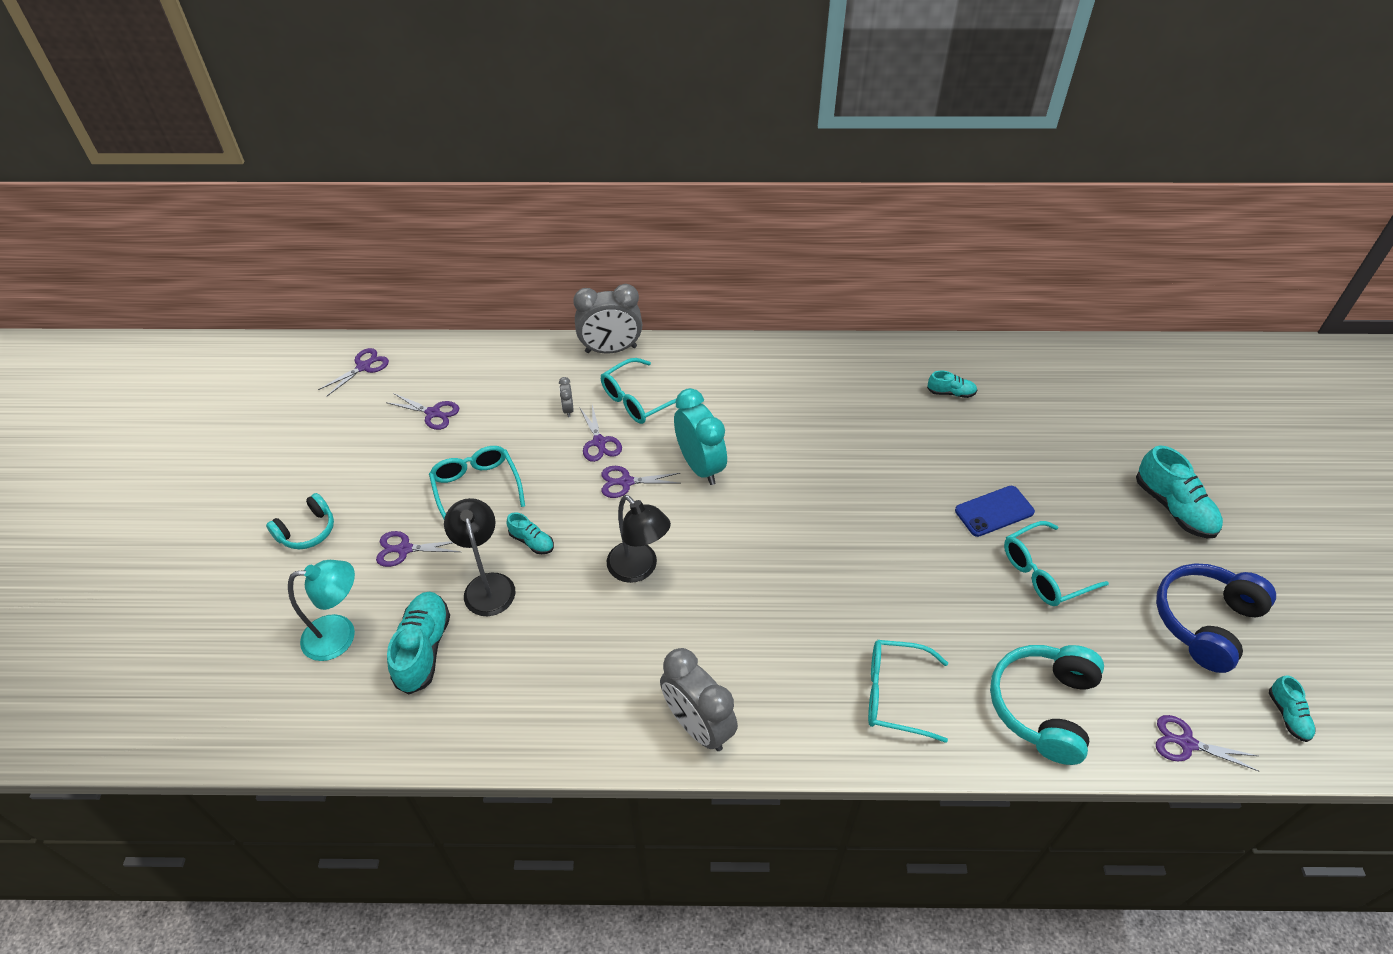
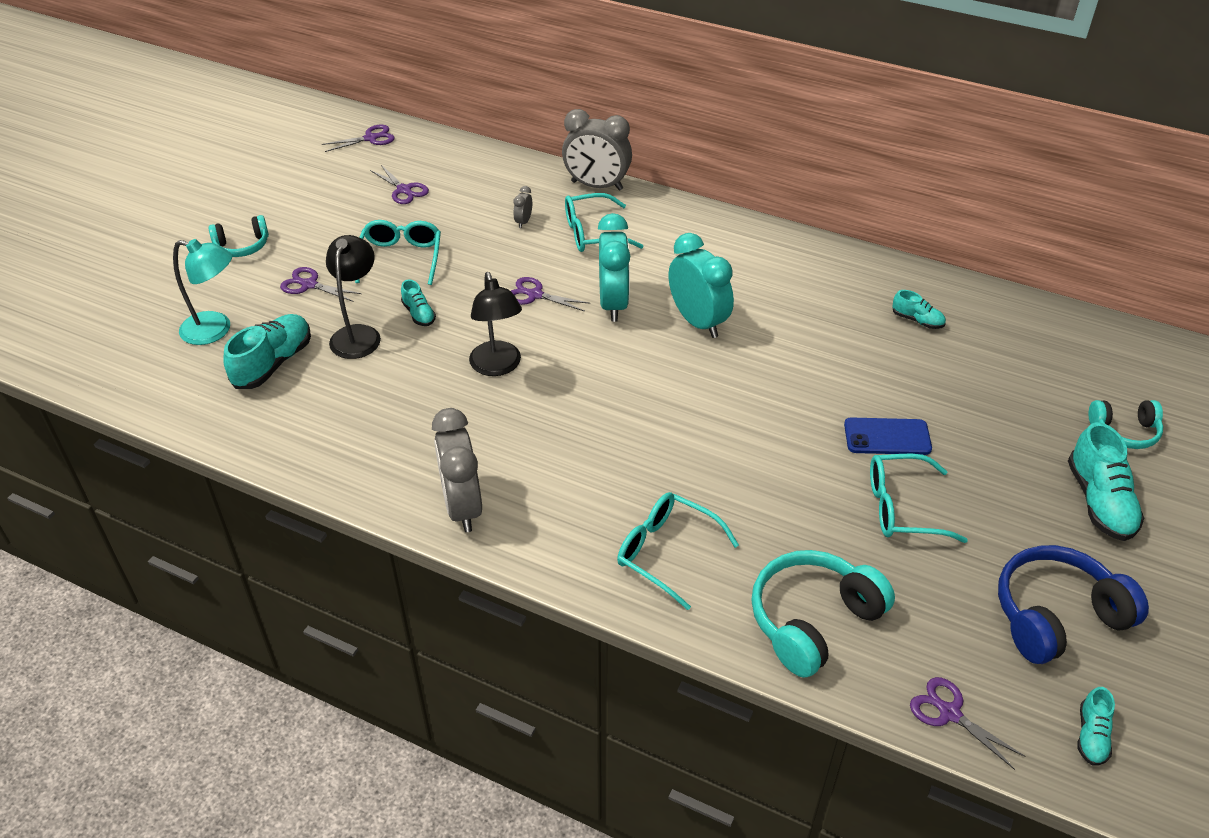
camera: 25 degrees right, 5 degrees down
purple scissors [579,405,622,462] -> none
none -> turquoise clock [668,233,734,338]
none -> turquoise headphones [1089,400,1163,449]

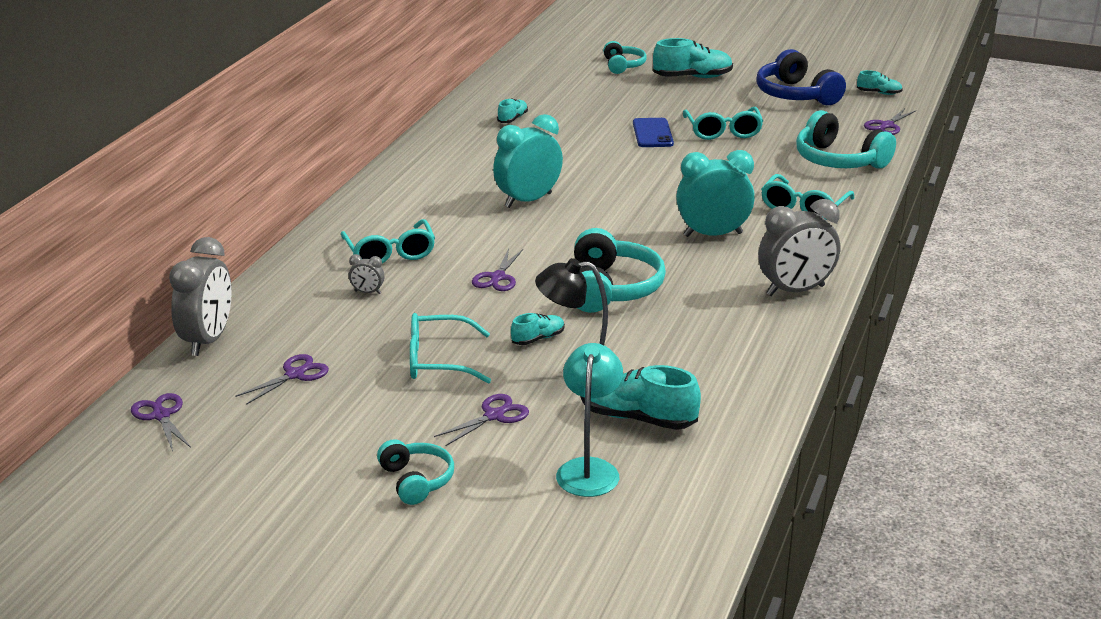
camera: 95 degrees left, 15 degrees down
purple scissors [280,267,361,302] -> purple scissors turned 150 degrees counterclockwise [434,394,529,446]
black lamp [469,272,522,376] -> turquoise headphones [574,228,666,313]
grey clock [562,109,632,191] -> grey clock moved to [169,237,232,356]
turquoise clock [598,213,630,322] -> turquoise clock moved to [676,150,755,237]

